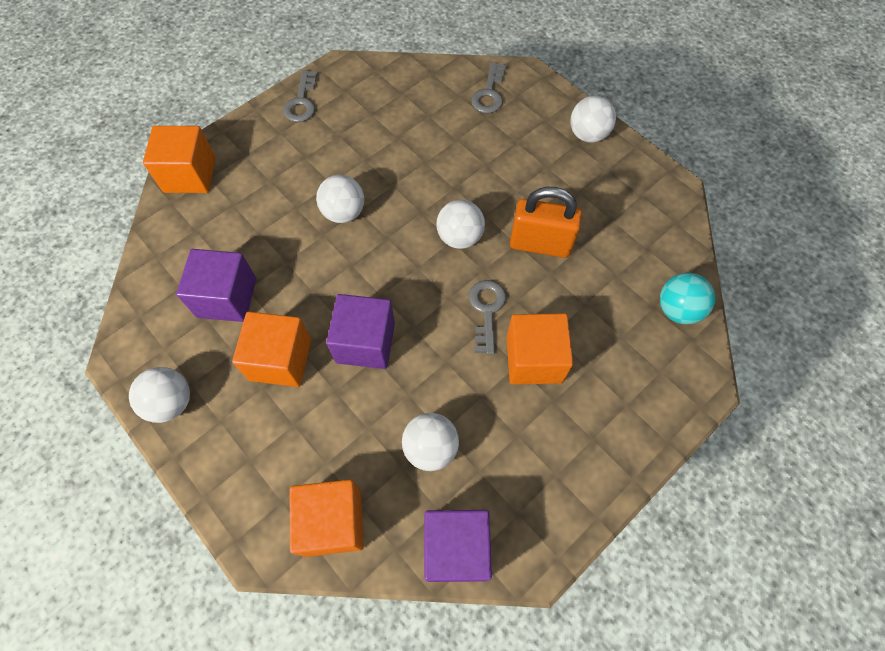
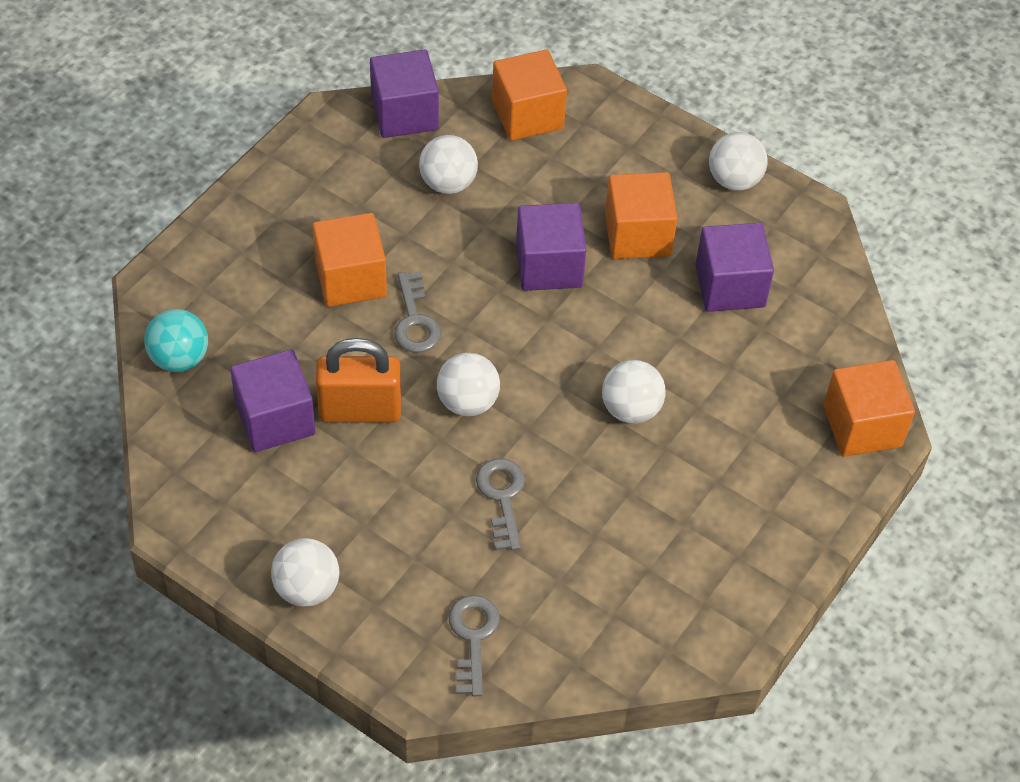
camera: 165 degrees right, 10 degrees down
grey key [283,70,318,122] -> grey key moved to [476,459,525,551]
none -> purple cube [230,349,315,452]

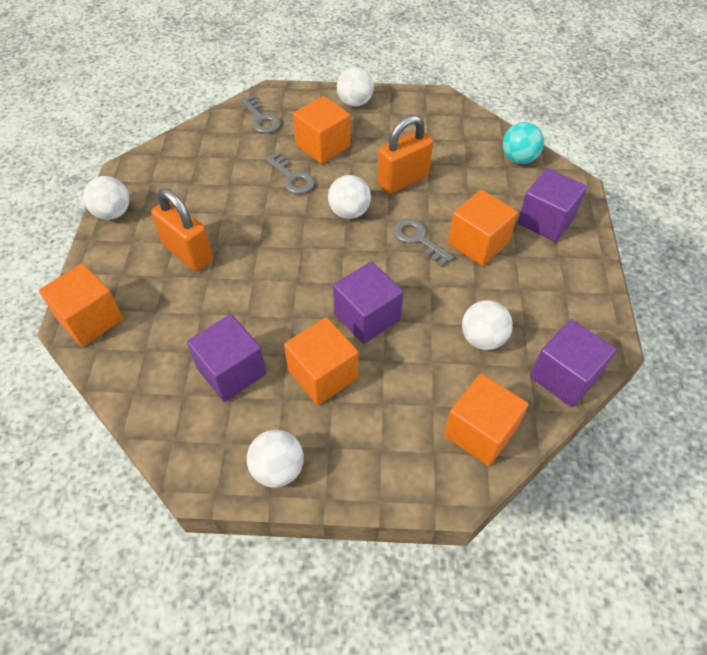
camera: 150 degrees right, 0 degrees up
purple cube [230,349,315,452] -> purple cube moved to [517,168,587,242]
white ball [602,360,665,424] -> white ball moved to [83,176,129,220]
none -> orange padlock [151,188,213,271]
none -> orange cube [293,96,350,164]

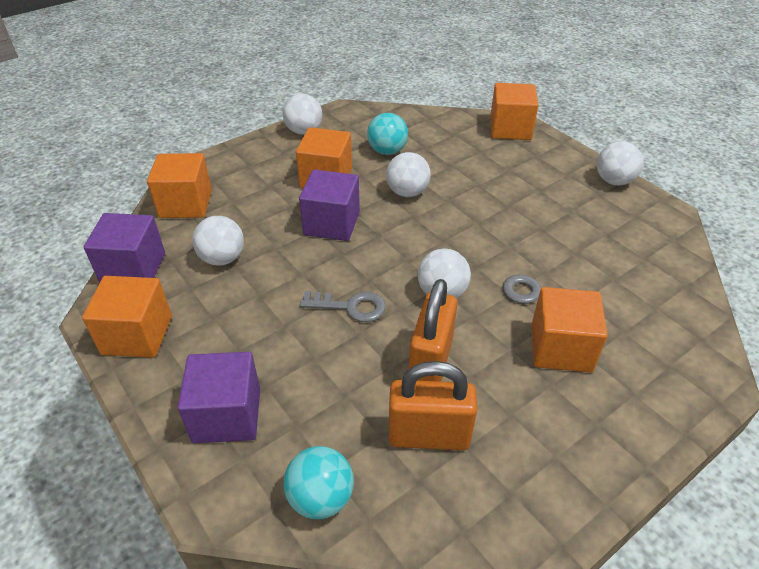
camera: 140 degrees right, 10 degrees down
orange padlock [151,188,213,271] -> orange padlock moved to [389,361,477,450]
purple cube [187,314,266,402] -> turquoise ball [367,113,408,155]
grey key [240,95,281,133] -> none
white ball [337,67,374,107] -> white ball moved to [386,152,431,197]
orange cube [448,190,518,266] -> orange cube moved to [82,276,172,358]

